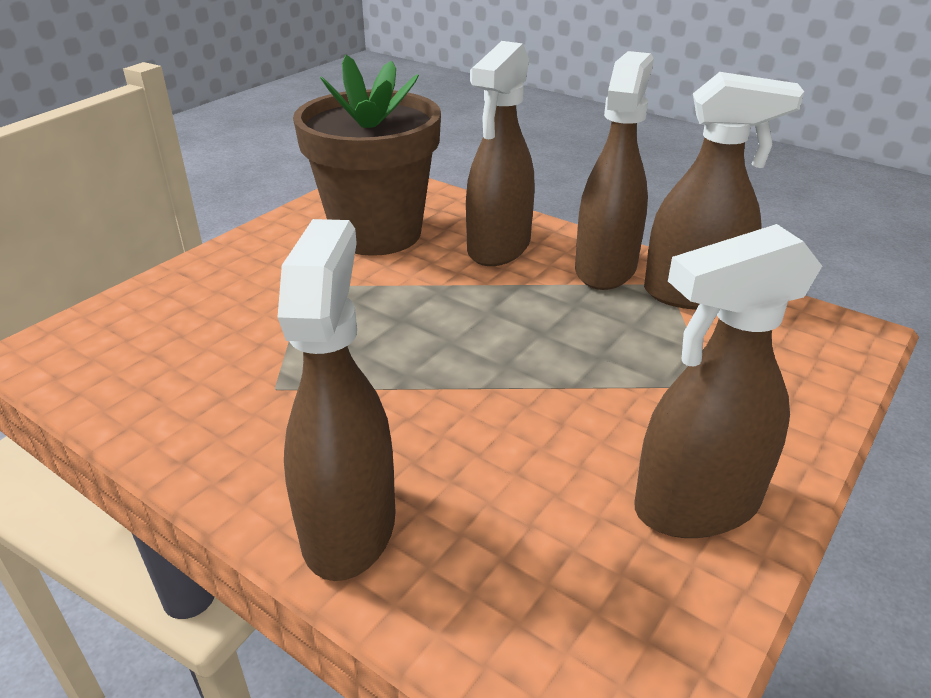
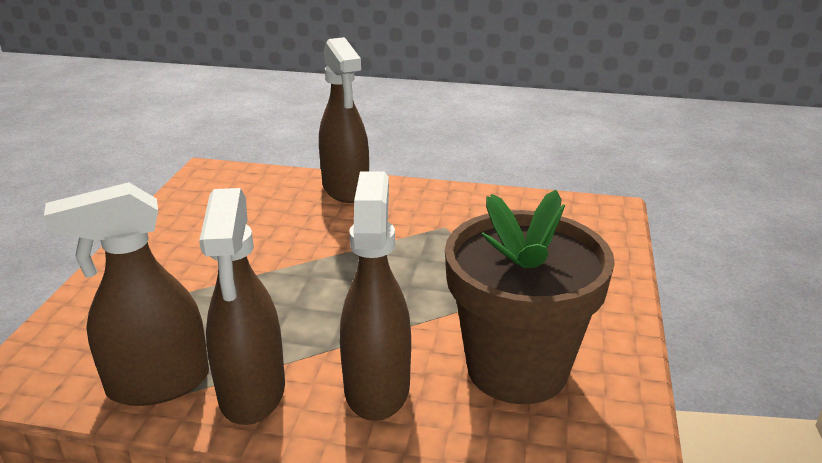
camera: 155 degrees right, 5 degrees down
brown spray bottle [634,224,822,538] -> none

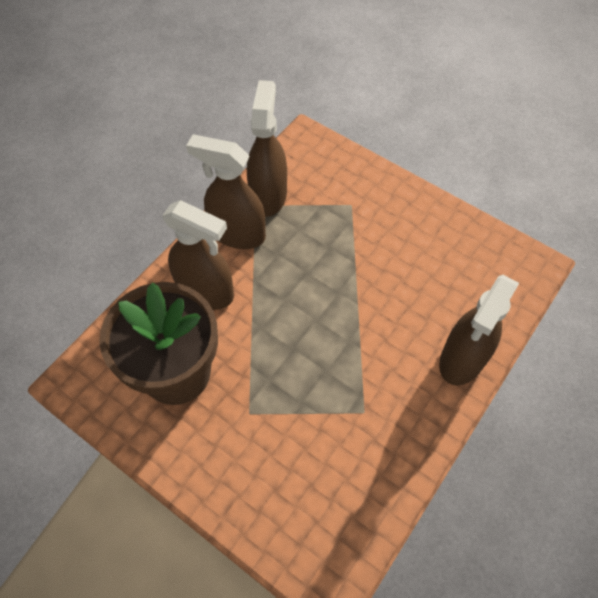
camera: 115 degrees right, 30 degrees up
brown spray bottle [319,37,369,203] -> brown spray bottle turned 60 degrees counterclockwise [439,275,519,386]

